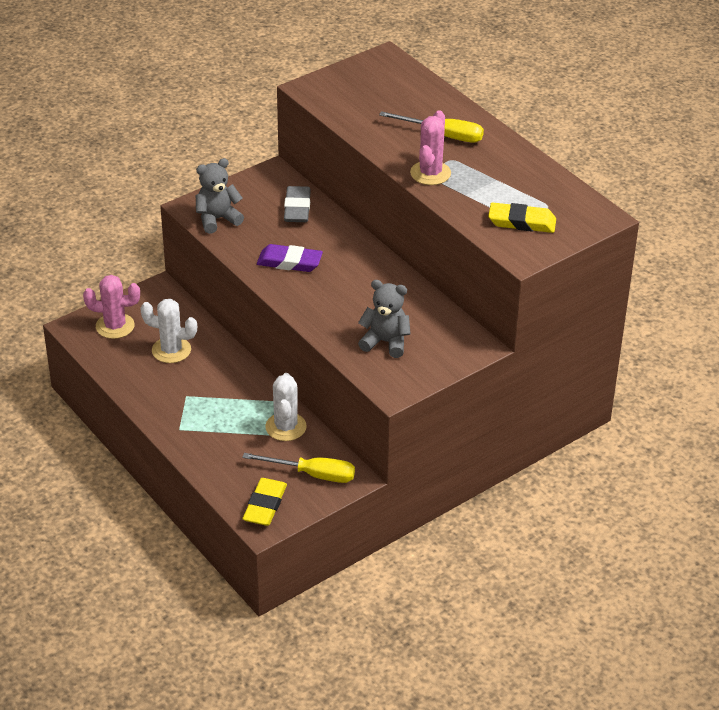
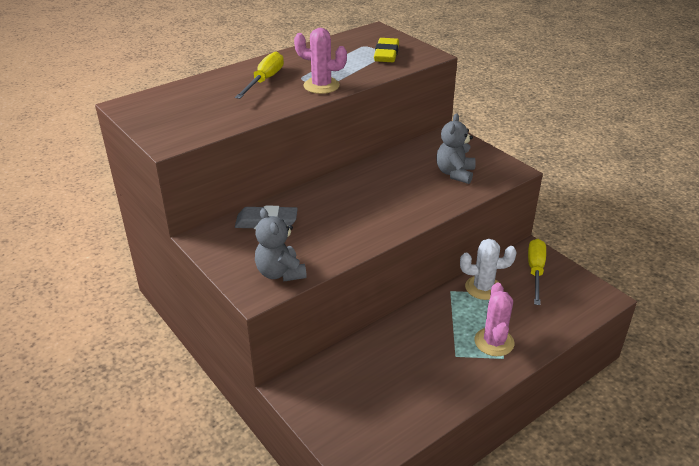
camera: 90 degrees left, 5 degrees down
pink cactus [83,275,140,339] -> pink cactus moved to [474,283,514,356]
white cactus [140,299,197,363] -> none
yellow eraser [243,478,287,526] -> none
purple eraser [257,244,323,272] -> none

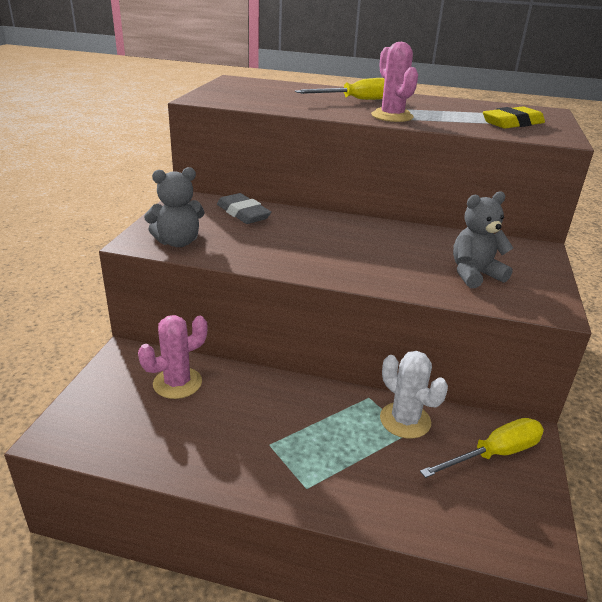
camera: 50 degrees right, 5 degrees down
grey teddy bear [255,208,307,281] -> grey teddy bear turned 135 degrees counterclockwise [144,167,204,247]
pink cactus [474,283,514,356] -> pink cactus moved to [138,315,207,399]

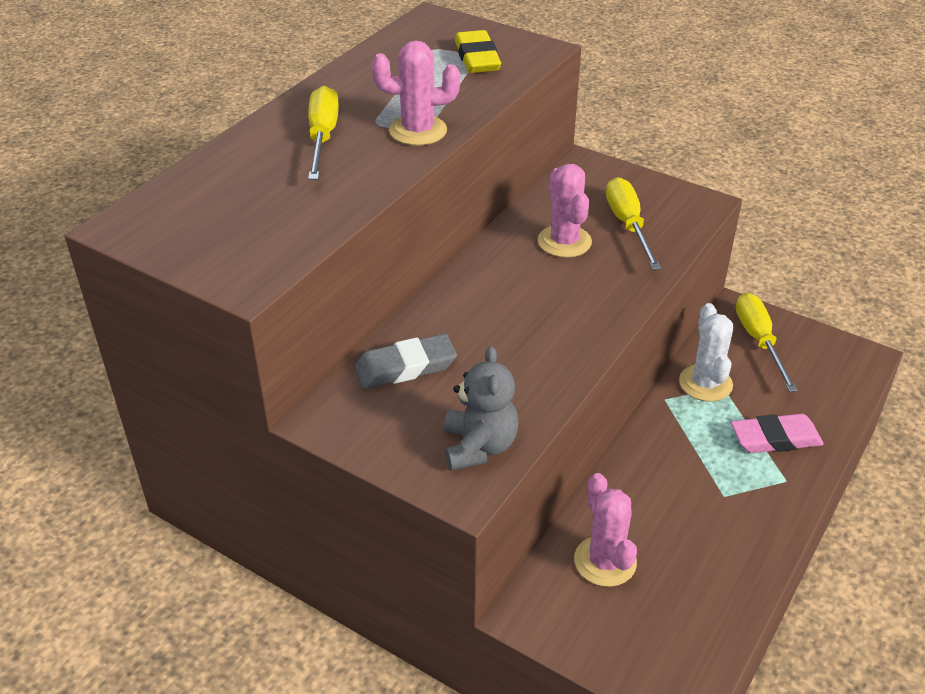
camera: 70 degrees left, 10 degrees up
white cactus [380,351,448,439] -> white cactus turned 75 degrees counterclockwise [679,303,733,402]
grey teddy bear [453,191,513,288] -> yellow screwdriver [606,177,661,270]
none -> pink cactus [538,164,592,258]
none -> pink eraser [731,414,823,453]

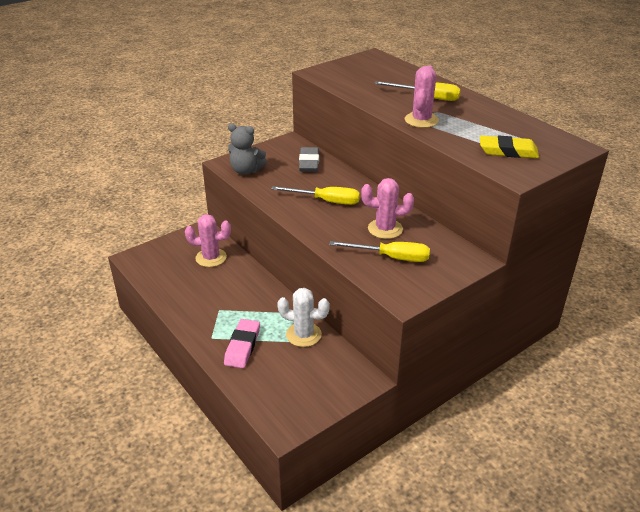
camera: 110 degrees right, 5 degrees down
yellow screwdriver [736,293,798,392] -> yellow screwdriver moved to [271,186,360,205]

